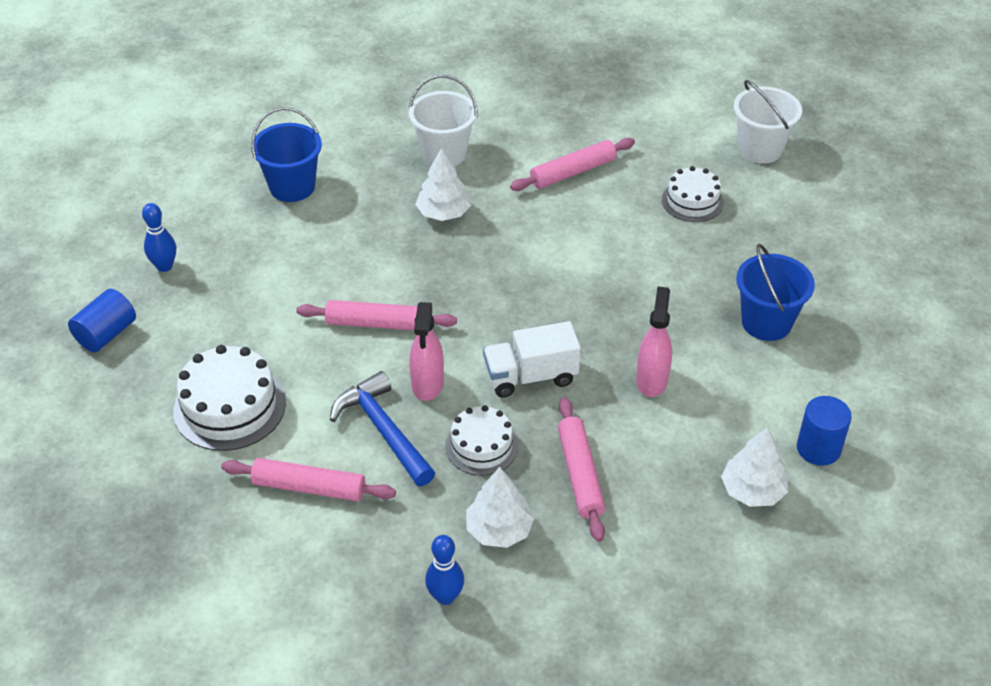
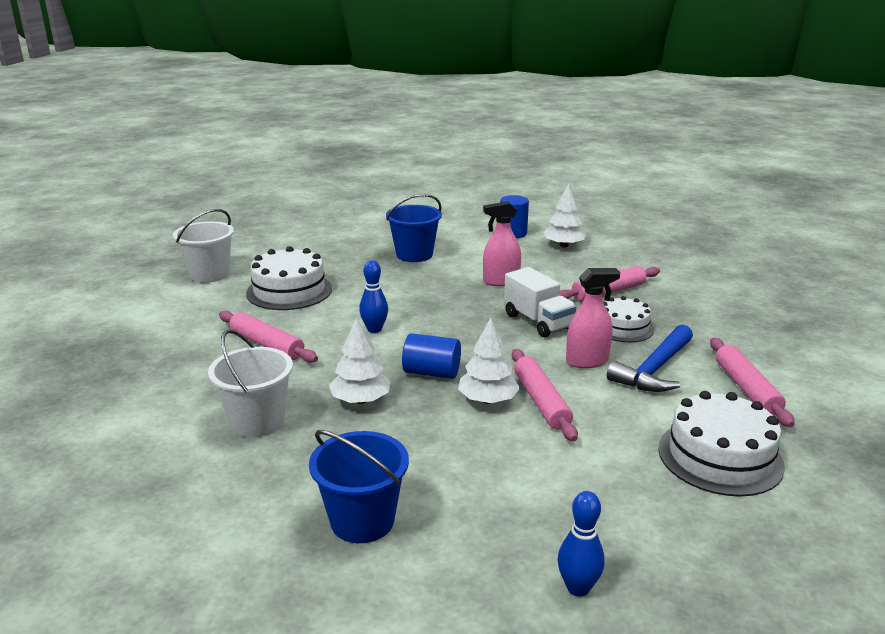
camera: 110 degrees left, 20 degrees down
blue cylinder [68,289,136,352] -> blue cylinder moved to [402,333,461,379]
blue bowling pin [425,535,464,605] -> blue bowling pin moved to [359,260,388,333]
white tree [466,467,534,548] -> white tree moved to [458,318,520,404]
white cake [662,166,724,222] -> white cake [246,246,332,310], size x1.56

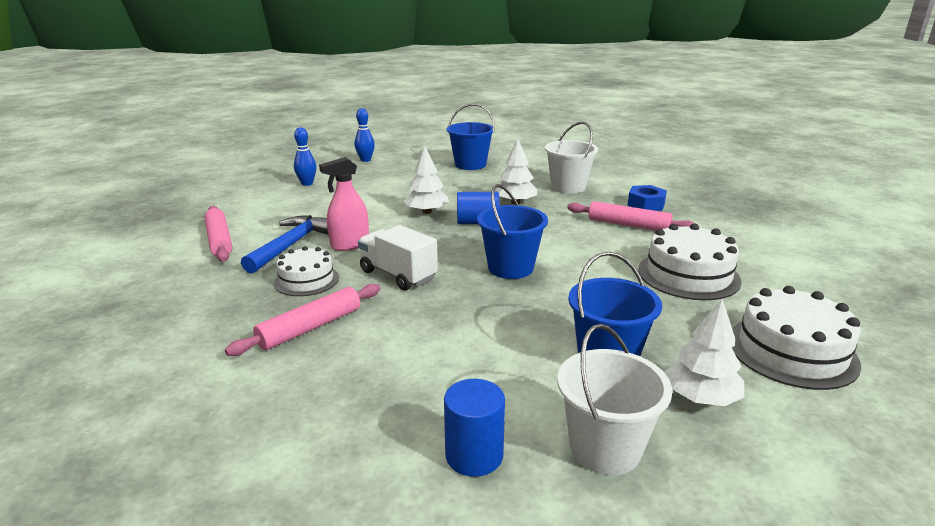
camera: 165 degrees right, 0 degrees up
white bucket [173,209,234,283] -> white bucket moved to [557,324,673,475]
blue bowling pin [359,260,388,333] -> blue bowling pin moved to [294,127,316,186]
pink spray bottle [483,201,521,286] -> none
pink rolling pin [512,349,578,441] -> none
white tree [543,184,586,247] -> white tree moved to [664,299,744,406]
white cake [658,391,785,497] -> white cake moved to [731,286,861,390]
none -> blue bucket [477,184,548,279]
none -> blue nut [627,185,667,211]

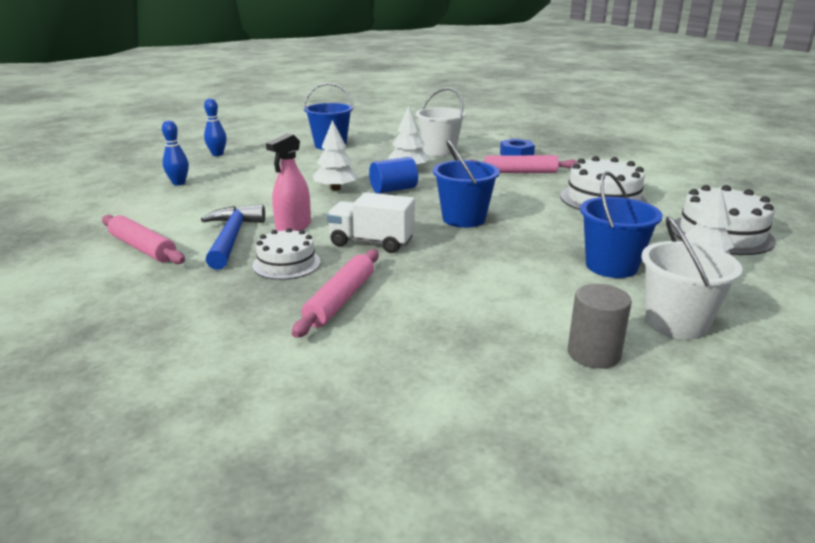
camera: 25 degrees left, 0 degrees up
blue cylinder [444,379,505,477] -> grey cylinder [568,284,632,369]

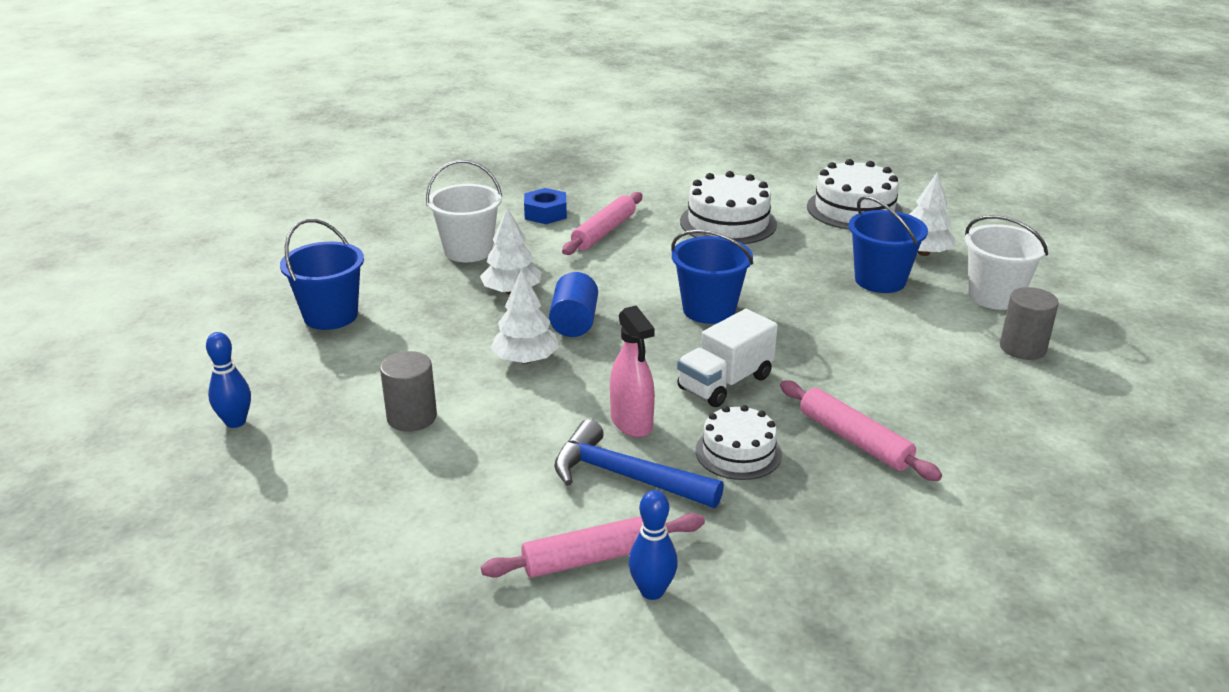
camera: 60 degrees left, 5 degrees up
blue bowling pin [162,120,189,186] -> blue bowling pin moved to [628,490,678,600]
none -> grey cylinder [380,351,437,432]

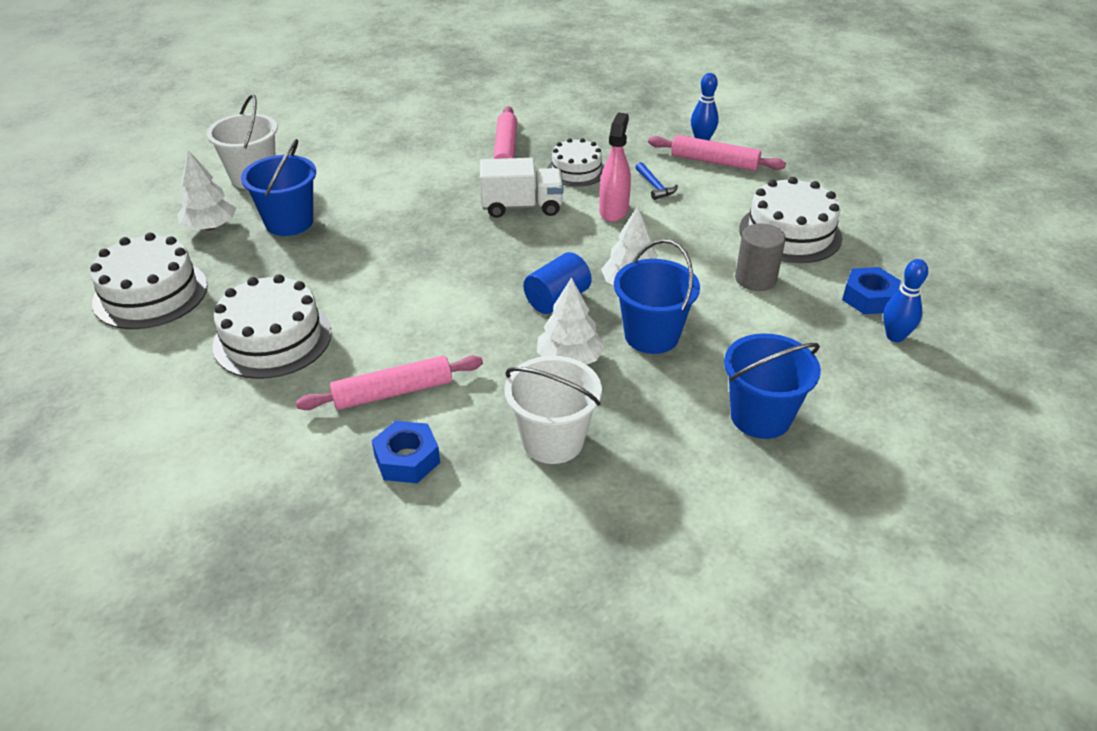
camera: 140 degrees left, 10 degrees up
blue hammer [554,419,724,508] -> blue hammer [635,162,678,200], size x0.51
blue bucket [671,230,753,324] -> blue bucket moved to [614,239,700,354]
grey cylinder [1000,287,1059,360] -> none
none -> white cake [739,177,842,263]
none -> blue nut [842,267,901,314]

